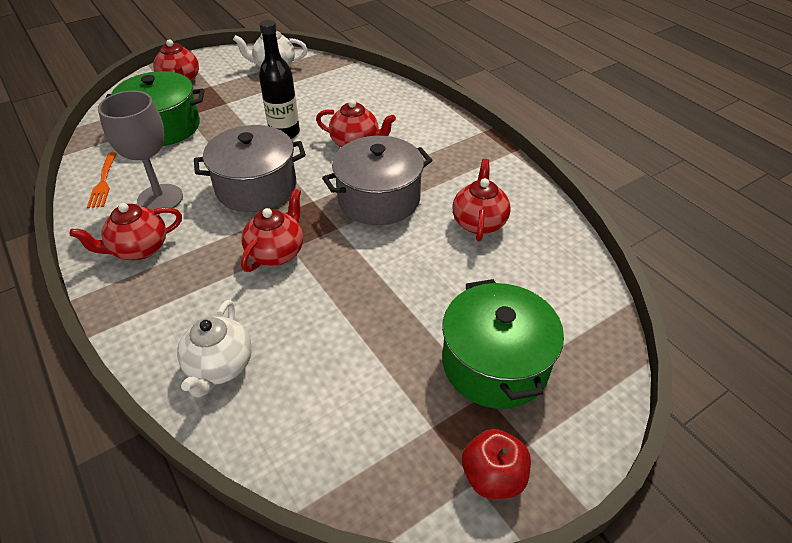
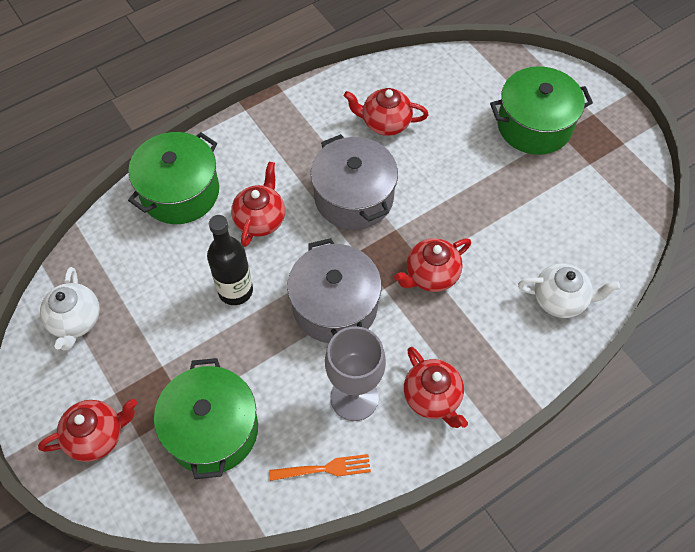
camera: 90 degrees left, 15 degrees up
red teapot [241,188,303,272] -> red teapot turned 60 degrees counterclockwise [394,238,471,292]
red apple [462,429,531,499] -> none
none -> green pot [128,132,219,224]

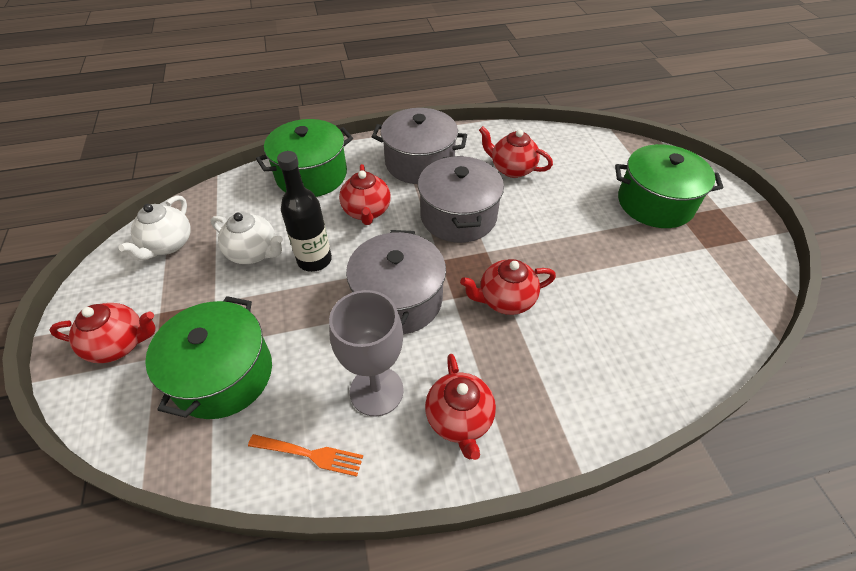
camera: 20 degrees right, 10 degrees down
red teapot [231,162,285,247] -> red teapot turned 135 degrees clockwise [339,164,391,225]
white teapot [518,263,620,318] -> white teapot moved to [211,213,283,264]
none -> grey pot [372,108,467,184]

